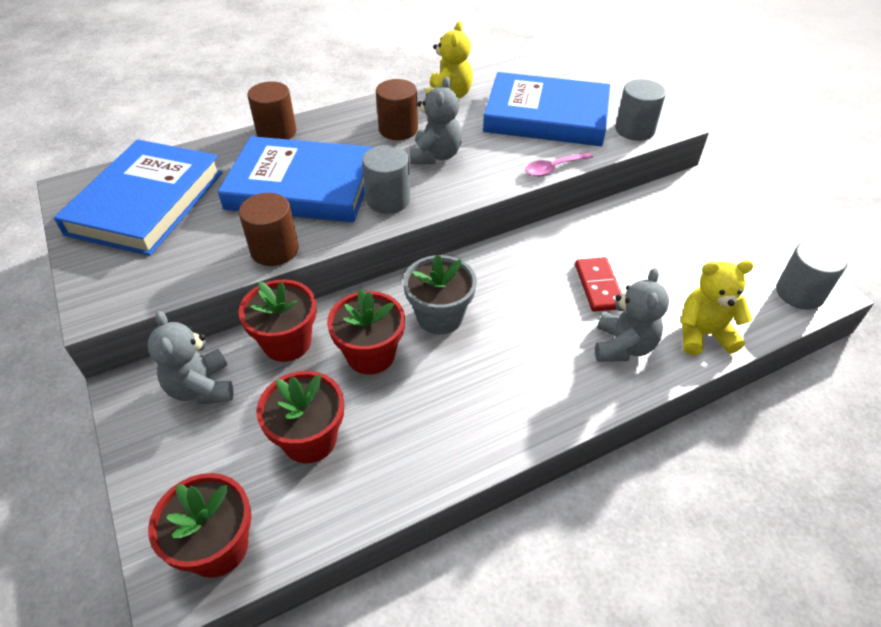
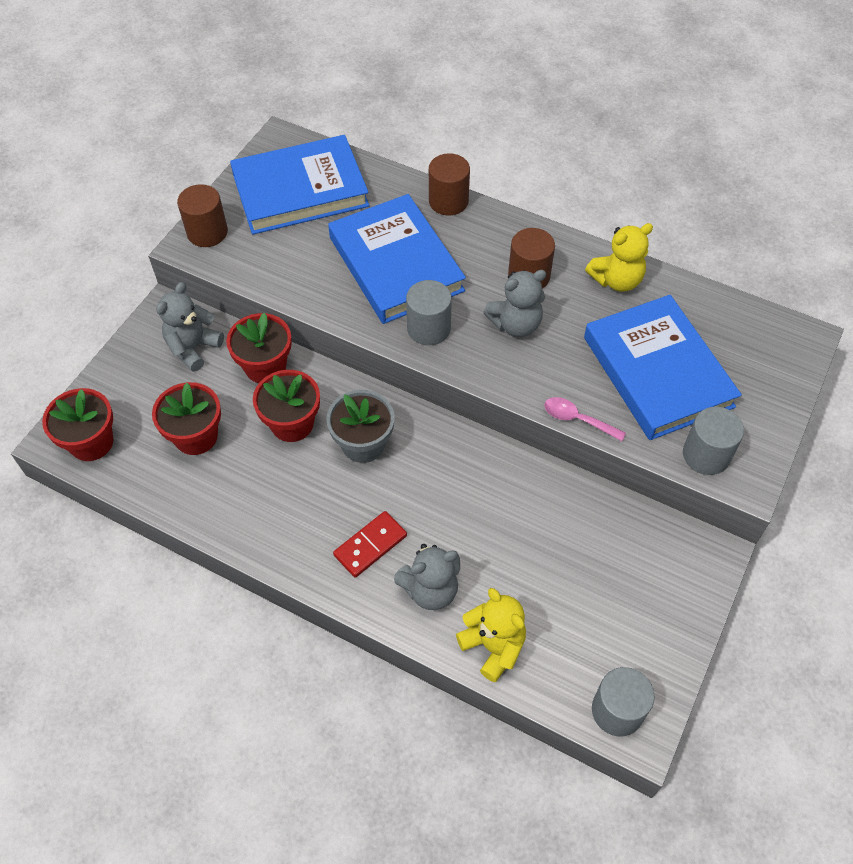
camera: 55 degrees right, 10 degrees up
brown cylinder [239,193,299,266] -> brown cylinder moved to [177,184,228,247]
red domino [575,257,622,312] -> red domino moved to [333,511,407,578]

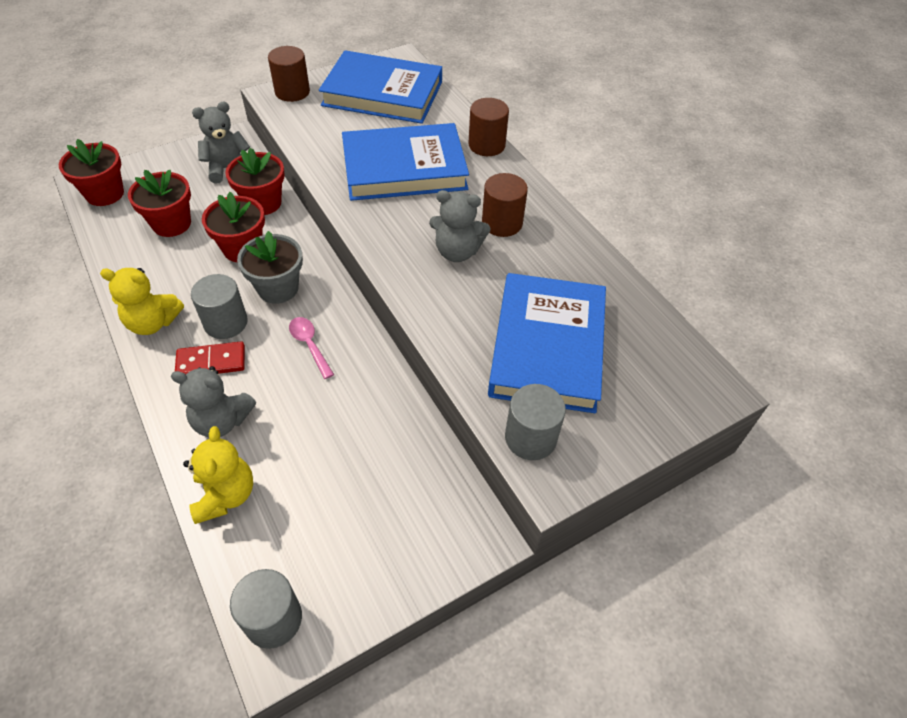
camera: 30 degrees right, 5 degrees down
blue book [328,194,466,324] -> blue book turned 75 degrees clockwise [342,123,469,201]
grey cylinder [406,280,452,345] -> grey cylinder moved to [191,274,248,339]
pink spoon [544,397,626,441] -> pink spoon moved to [289,317,334,379]
yellow teddy bear [585,223,653,292] -> yellow teddy bear moved to [100,268,184,335]

